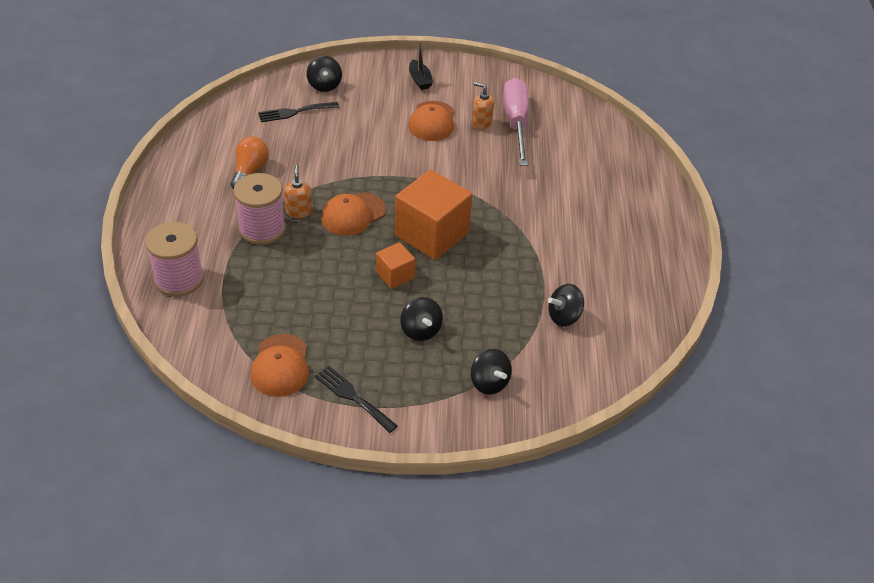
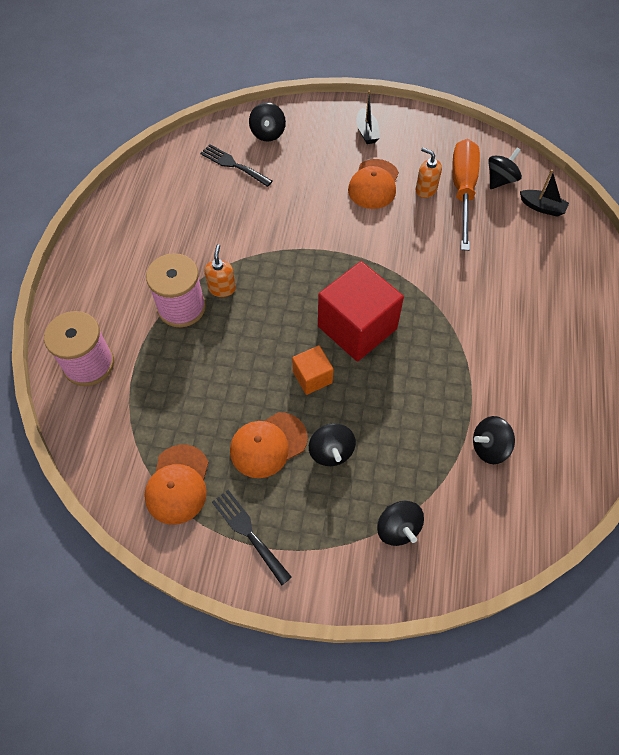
camera: 10 degrees right, 15 degrees up
orange light bulb [231,136,269,189] -> none
black fork [258,102,339,122] -> black fork turned 45 degrees clockwise [200,144,273,187]
orange cap [321,193,386,236] -> orange cap moved to [230,412,308,478]
orange cube [395,170,472,260] -> red cube [318,261,404,361]
pink screwdriver [503,78,529,166] -> orange screwdriver [452,139,480,251]
none -> black spinning top [488,148,522,189]
none -> black boat [520,170,569,217]

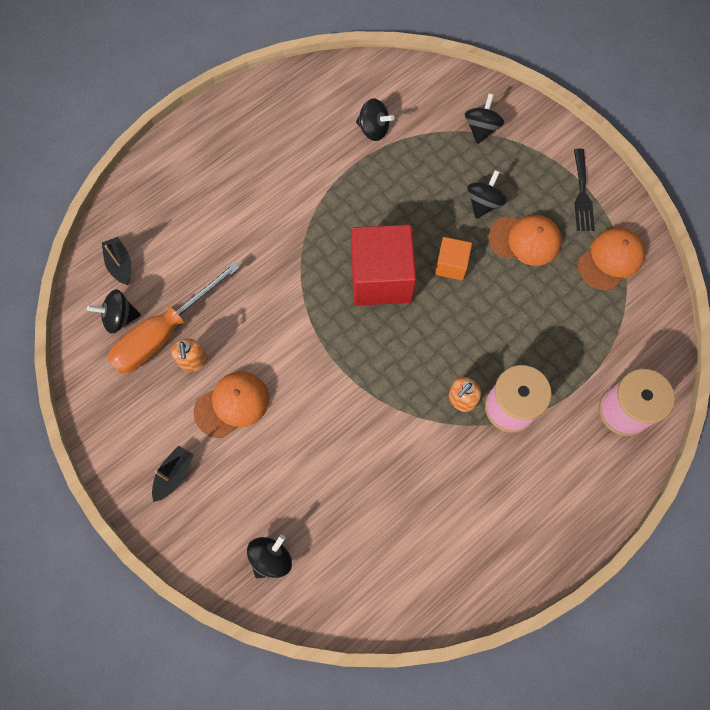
camera: 140 degrees left, 10 degrees up
black fork [200,144,273,187] -> none

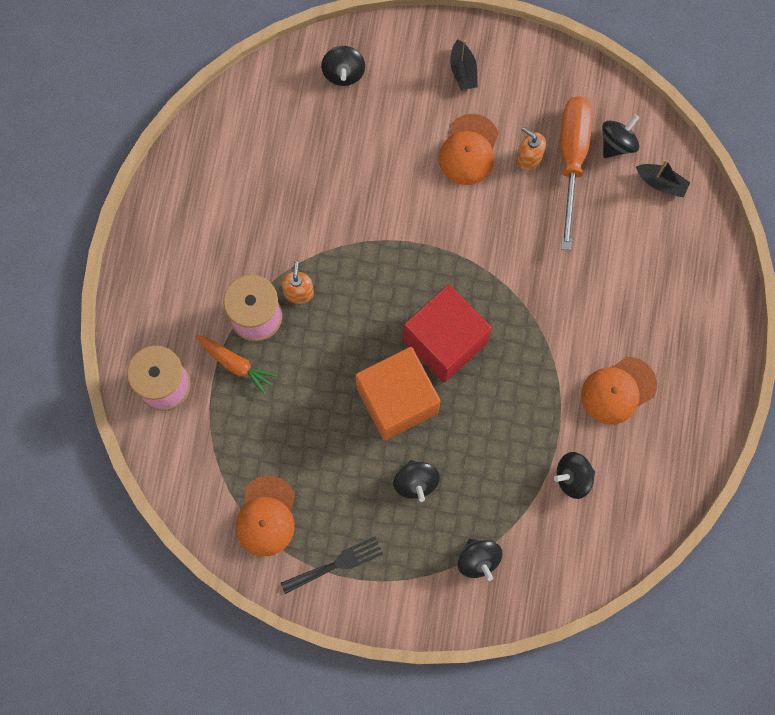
camera: 140 degrees right, 5 degrees up
orange cube [435,237,472,280] -> orange cube [355,347,441,440], size x1.98
orange cap [488,215,562,266] -> orange cap moved to [581,357,657,425]
black fork [574,148,595,231] -> black fork turned 105 degrees clockwise [281,537,383,594]
none -> orange carrot [195,335,278,395]

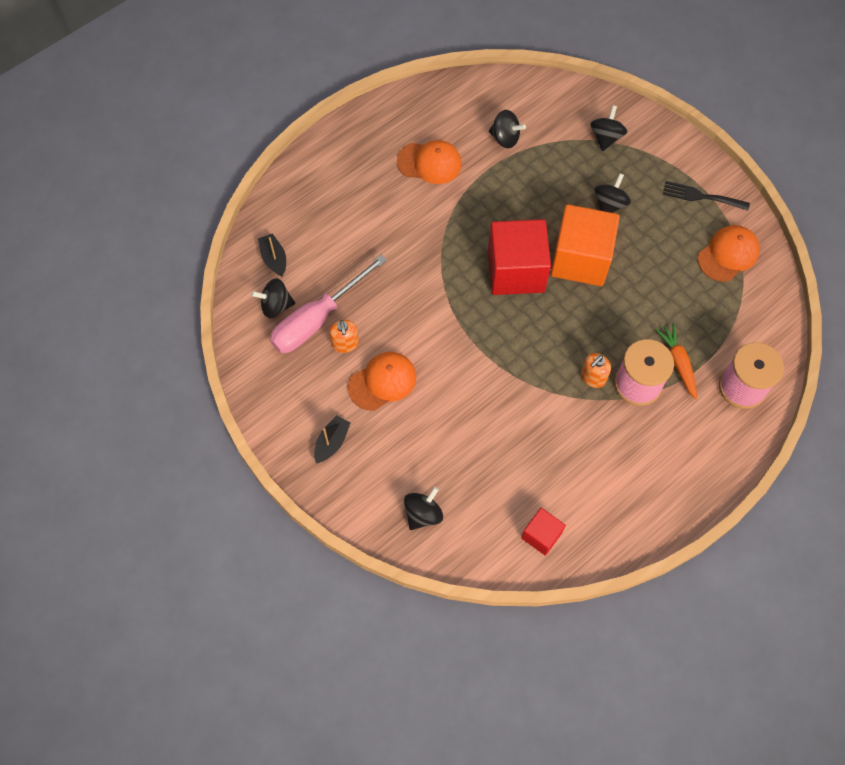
camera: 140 degrees left, 10 degrees down
orange screwdriver [561,96,593,250] -> pink screwdriver [270,255,387,353]
none -> red cube [521,508,566,556]

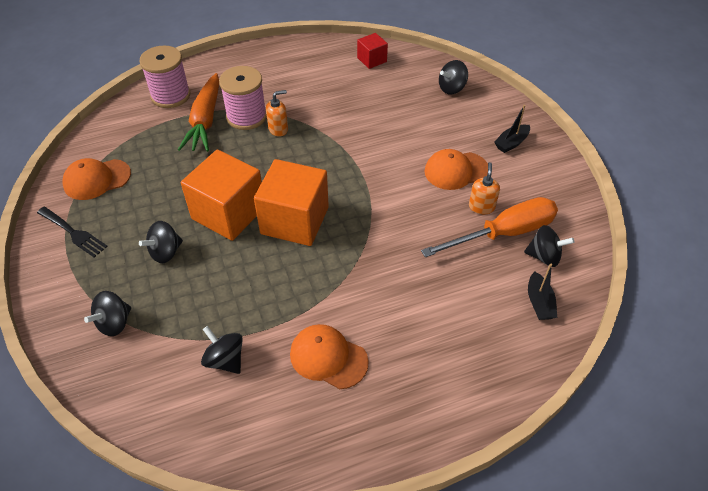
camera: 160 degrees left, 15 degrees down
pink screwdriver [270,255,387,353] -> orange screwdriver [421,197,558,257]
red cube [488,219,551,295] -> orange cube [254,159,329,246]
orange carrot [655,323,697,399] -> orange carrot [178,73,219,152], size x1.62

